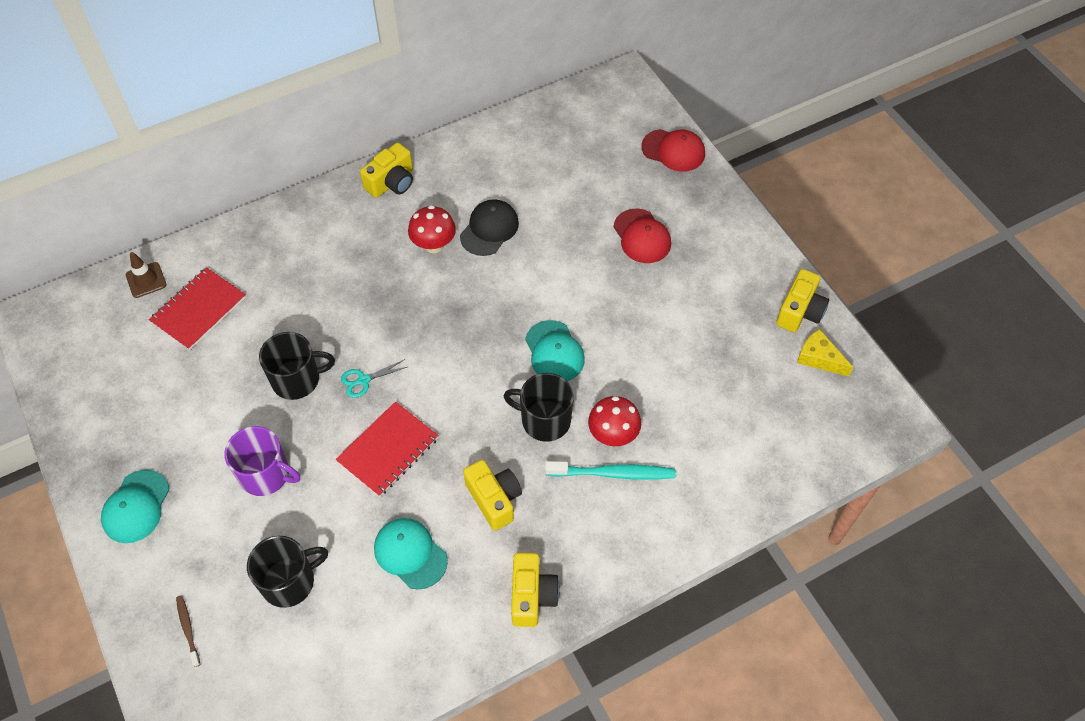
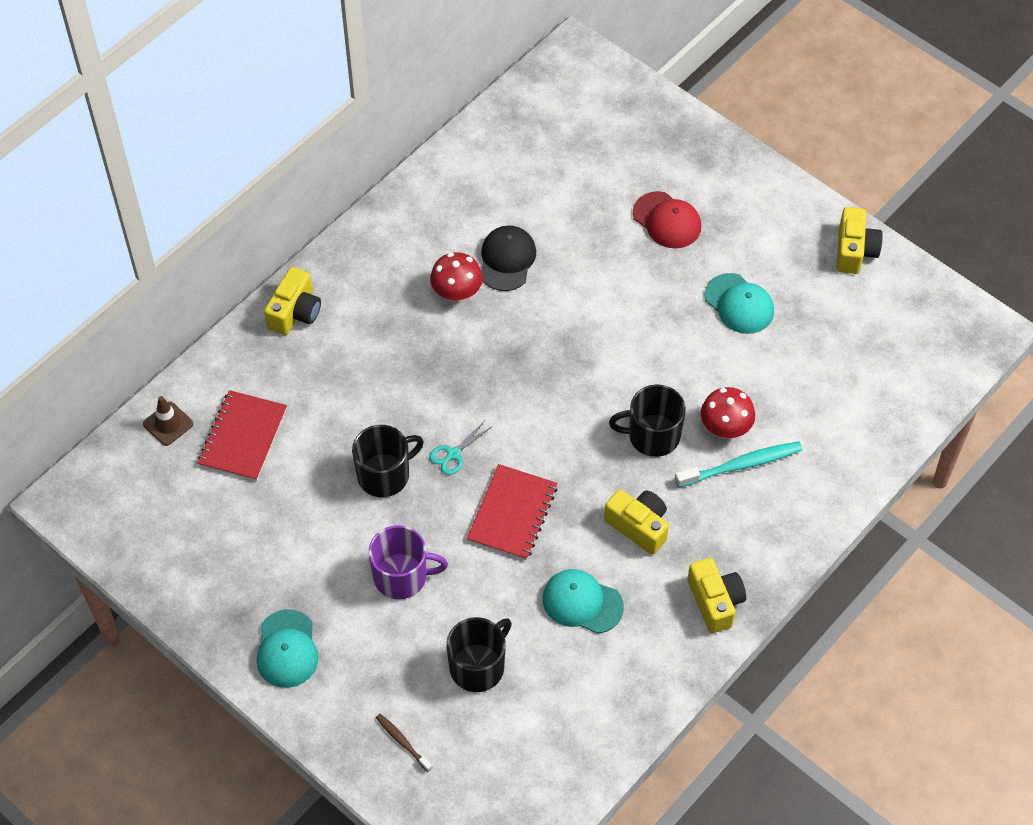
camera: 20 degrees left, 0 degrees up
yellow camera [360,143,413,198] -> yellow camera moved to [264,267,321,335]
turquoise cap [525,320,585,381] -> turquoise cap moved to [705,273,774,334]
red cap [641,129,705,171] -> none
yellow cheese [797,329,853,376] -> none

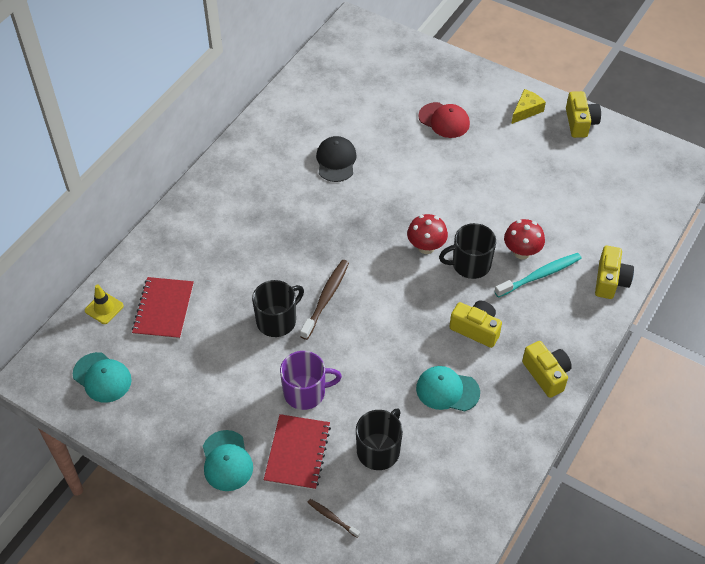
camera: 10 degrees left, 5 degrees down
brown traffic cone [143,396,193,446] -> yellow traffic cone [85,284,124,324]
yellow camera [264,267,321,335] -> yellow camera moved to [595,246,634,299]
turquoise scissors [429,421,493,475] -> brown toothbrush [300,260,349,340]
red mushroom [430,252,483,303] -> red mushroom moved to [407,214,448,254]
red notebook [467,464,557,560] -> red notebook moved to [264,414,331,490]
turquoise cap [705,273,774,334] -> turquoise cap moved to [73,352,132,403]
none -> yellow cheese [511,89,546,124]

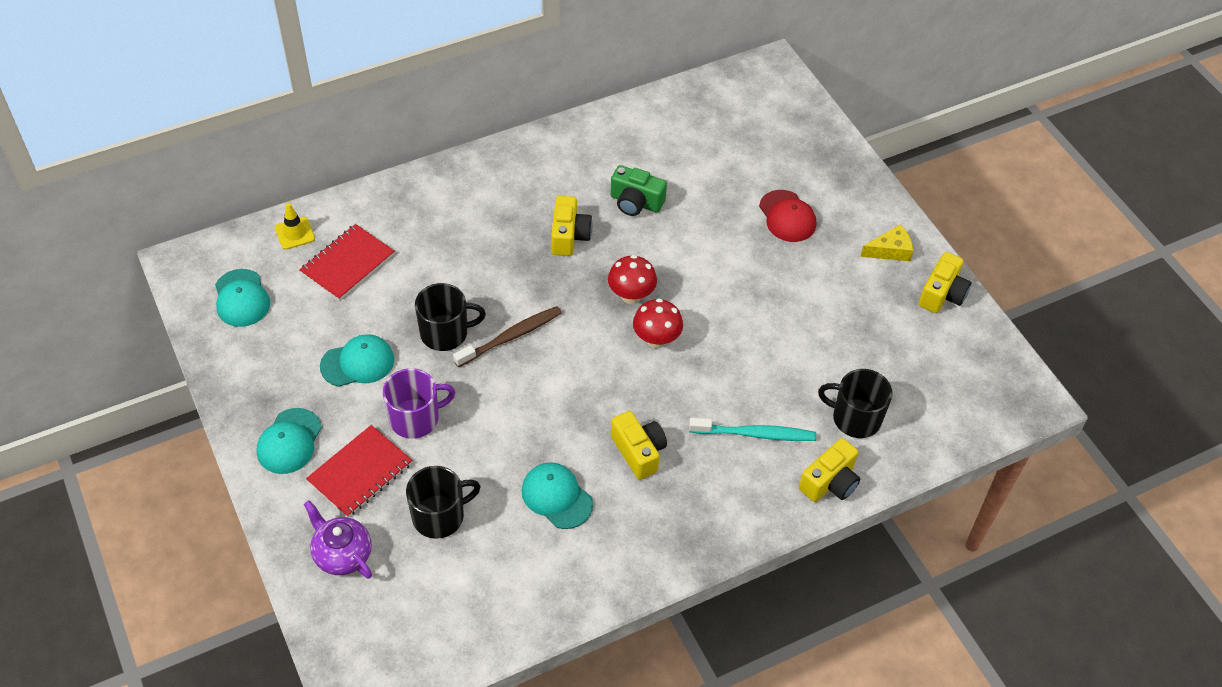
camera: 30 degrees right, 0 degrees up
purple mug [280,351,342,410] -> purple mug turned 45 degrees counterclockwise [383,368,455,439]
brown toothbrush [307,499,360,538] -> purple teapot [304,500,372,579]
black cap [316,136,357,182] -> green camera [610,165,667,216]
black mug [439,223,496,279] -> black mug moved to [818,369,893,438]
red mushroom [504,219,545,259] -> red mushroom moved to [608,255,657,304]
yellow camera [522,341,572,398] -> yellow camera moved to [551,196,593,256]
none -> turquoise cap [320,334,394,387]

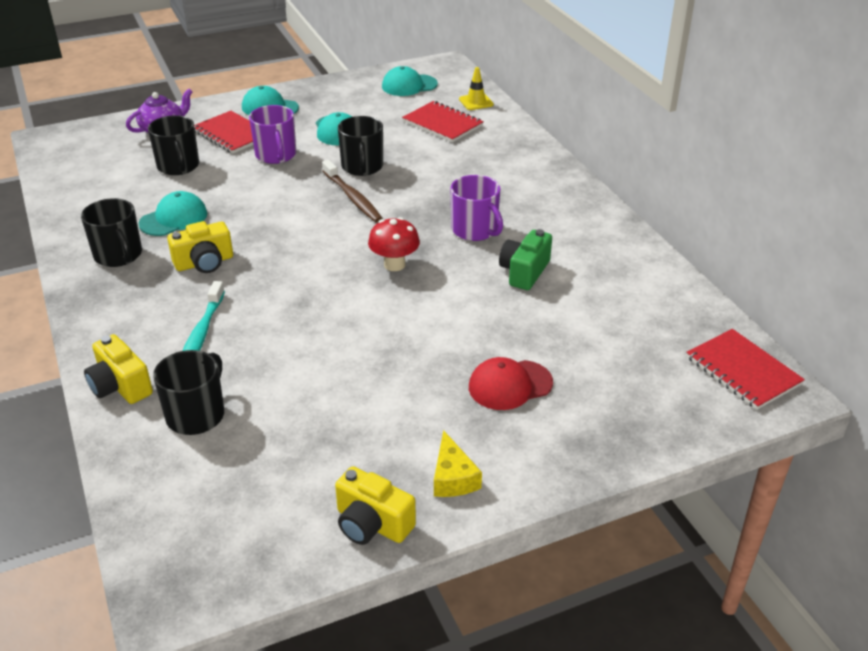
camera: 95 degrees right, 15 degrees down
yellow camera [551,196,593,256] -> purple mug [450,175,503,241]
red mushroom [633,298,683,348] -> none
none -> black mug [81,198,142,267]
none -> red notebook [686,329,805,410]

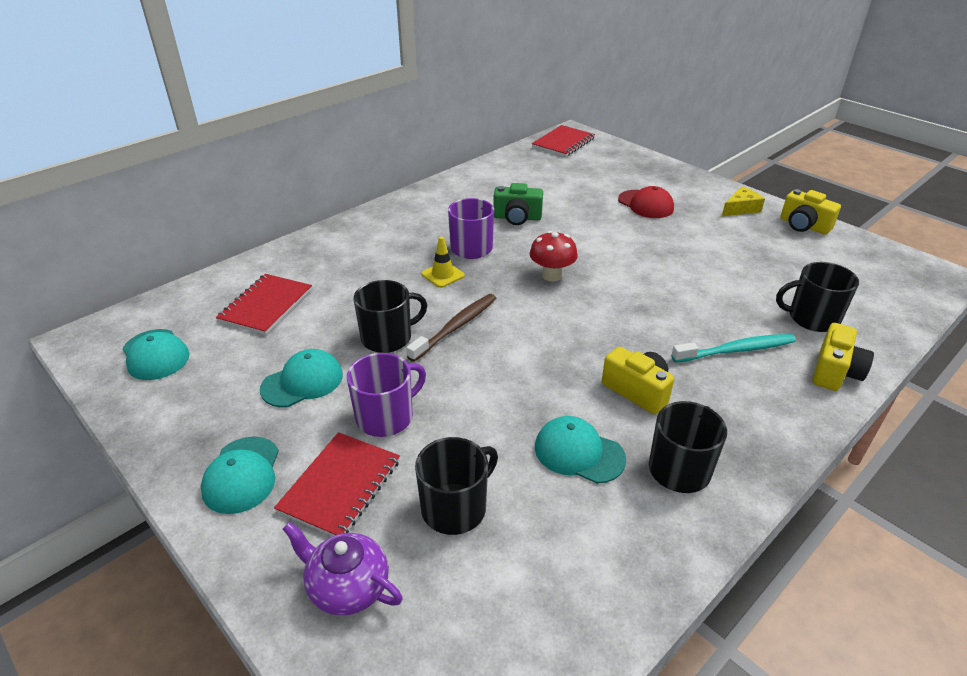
camera: 110 degrees left, 0 degrees up
yellow camera [335,466,416,545] -> yellow camera turned 120 degrees clockwise [780,189,841,234]
yellow traffic cone [459,67,494,110] -> yellow traffic cone moved to [422,237,465,288]

